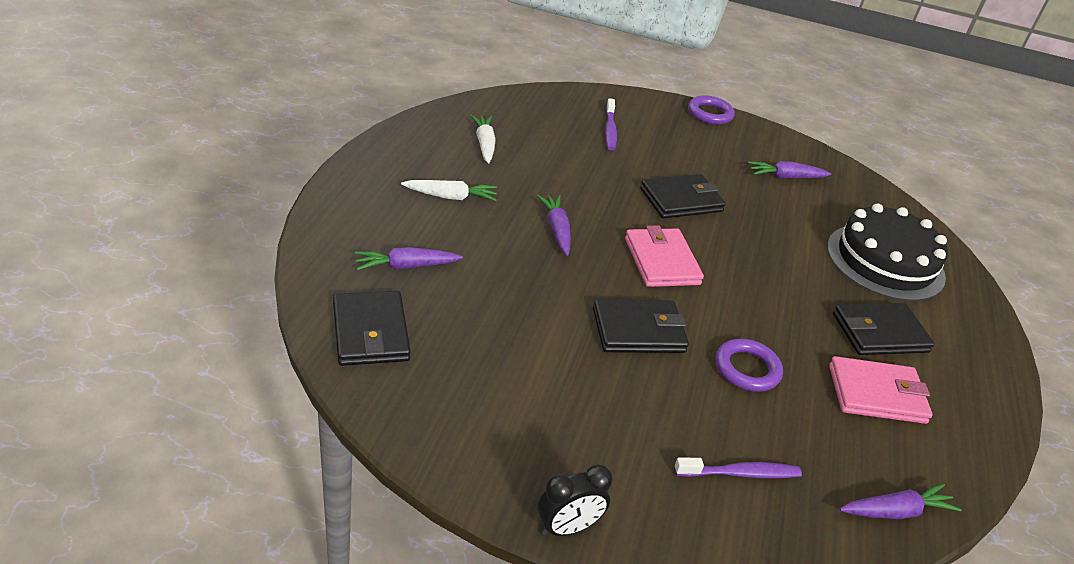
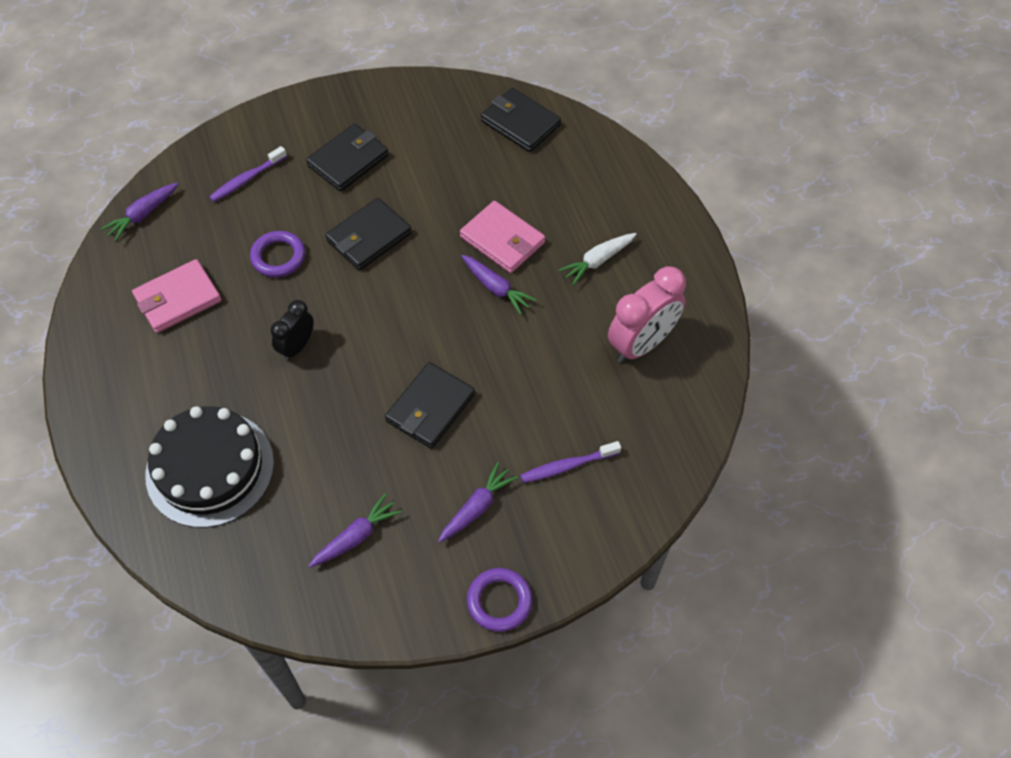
camera: 150 degrees right, 20 degrees up
purple carrot [355,247,463,271] -> purple carrot moved to [438,462,518,543]
white carrot [470,115,496,164] -> pink clock [608,266,686,363]
black clock [537,464,612,536] -> black clock moved to [271,300,314,360]
purple toothbrush [605,98,617,151] -> purple toothbrush turned 75 degrees counterclockwise [520,441,621,483]
pink wallet [625,225,704,287] -> pink wallet moved to [460,201,545,273]
black wallet [833,303,935,355] -> black wallet moved to [306,124,389,191]

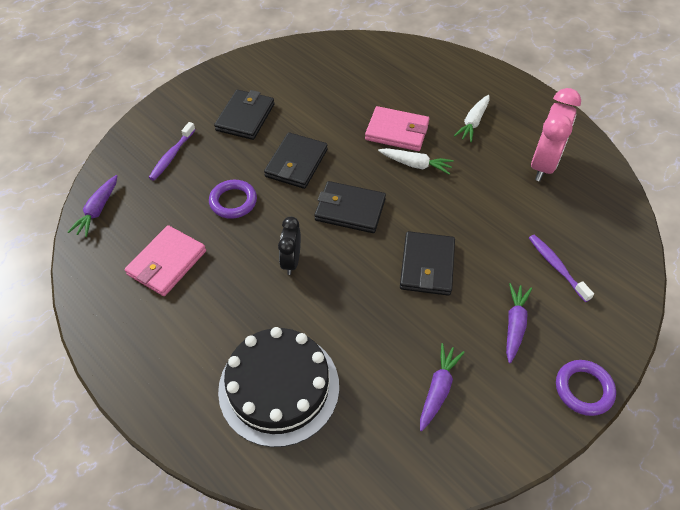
camera: 25 degrees left, 5 degrees down
purple carrot [462,255,537,315] -> white carrot [378,148,454,175]
black wallet [481,88,561,152] -> black wallet moved to [314,181,386,233]
purple toothbrush [520,441,621,483] -> purple toothbrush turned 105 degrees clockwise [529,235,594,302]

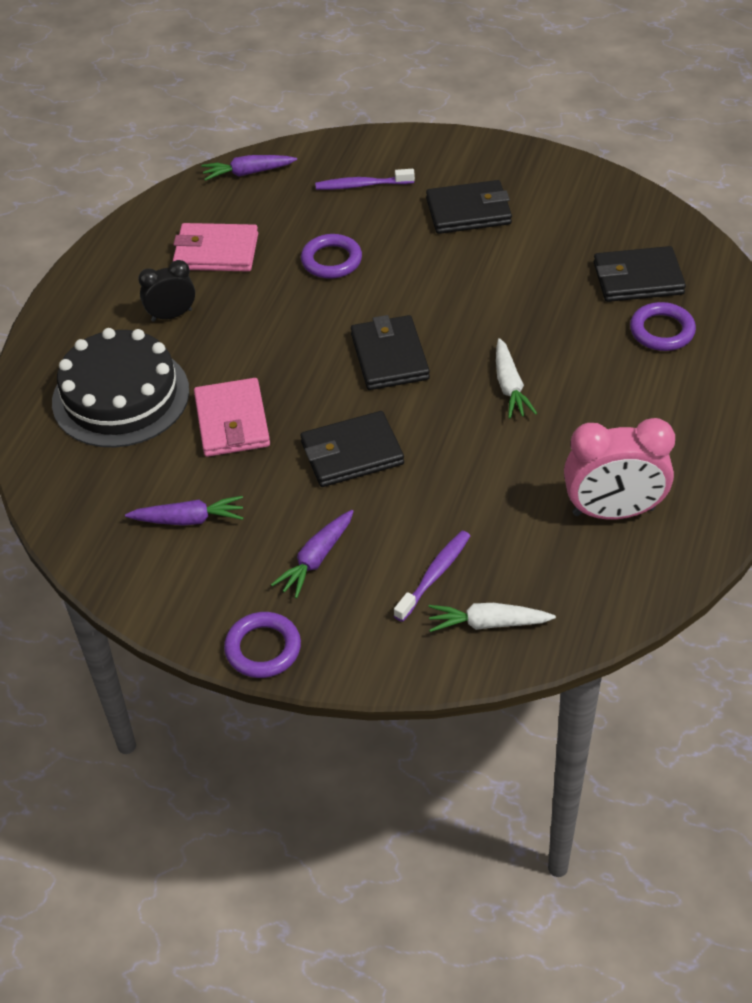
camera: 65 degrees right, 5 degrees down
black wallet [264,132,328,189] -> black wallet moved to [594,246,686,302]
black clock [278,217,301,275] -> black clock moved to [138,260,195,322]
pink wallet [365,106,429,151] -> pink wallet moved to [194,378,270,457]
white carrot [454,95,489,142] -> white carrot moved to [429,603,556,632]
purple carrot [506,283,532,363] -> purple carrot turned 135 degrees clockwise [271,510,354,598]
none -> purple ring [630,302,696,351]

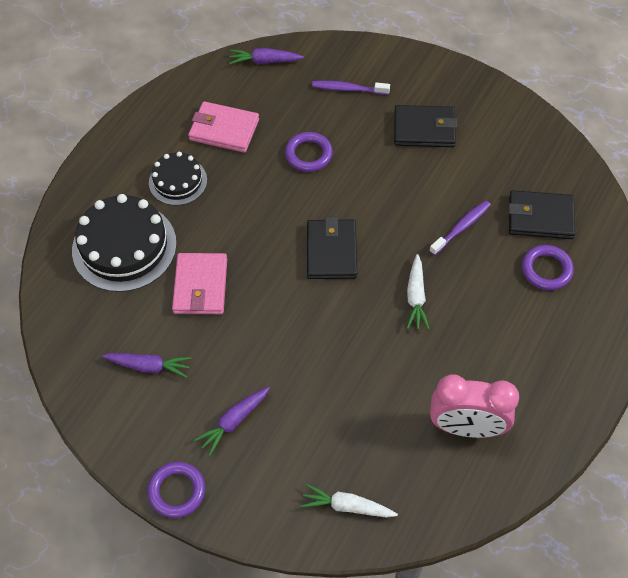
camera: 10 degrees right, 10 degrees up
black clock [138,260,195,322] -> black cake [149,152,207,205]
black wallet [300,411,404,487] -> none
purple toothbrush [394,531,470,622] -> purple toothbrush moved to [429,201,491,255]

